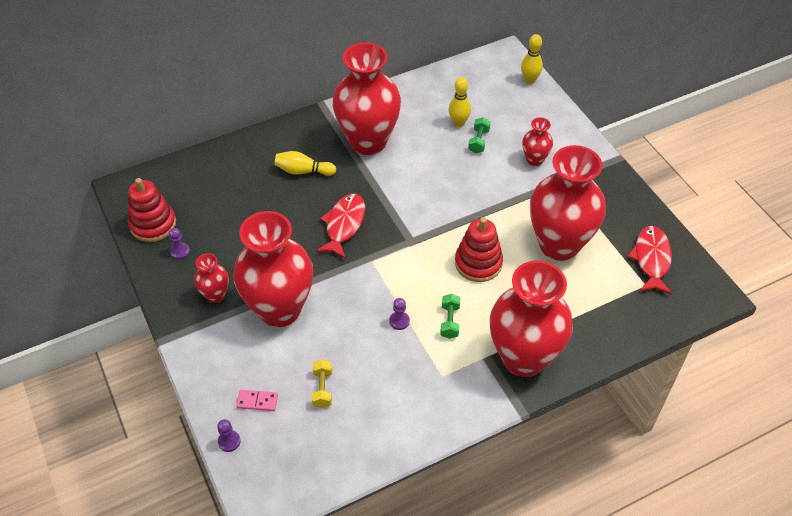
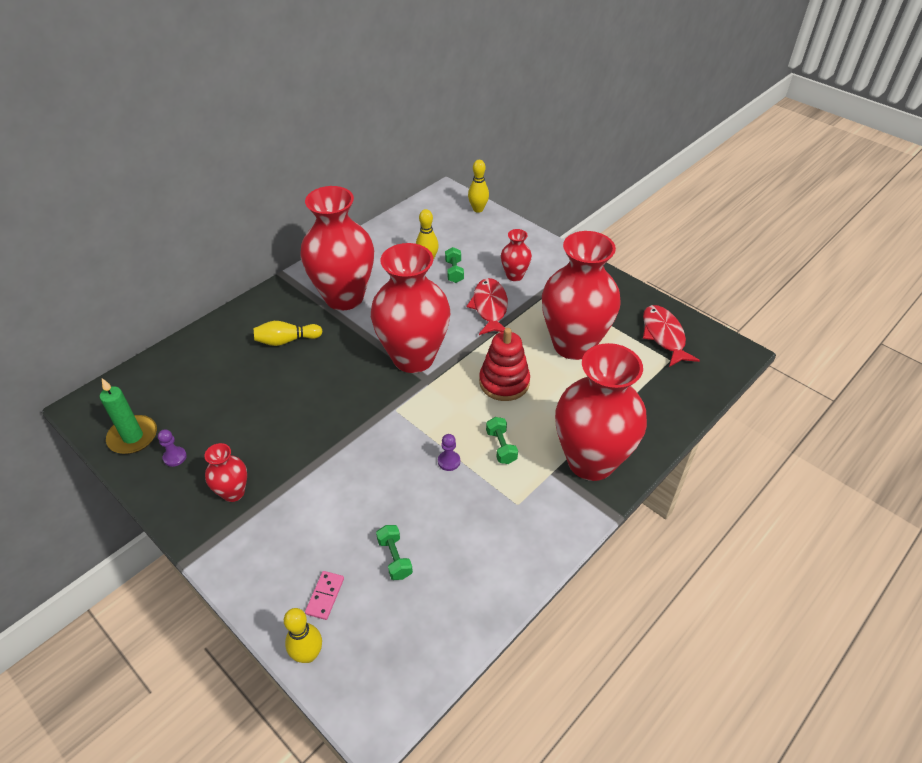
camera: 20 degrees left, 5 degrees down
red stacking toy [128,178,176,242] -> green candle [100,378,157,454]
purple pawn [217,419,241,452] -> yellow bowling pin [284,608,322,663]
red vase [233,211,313,327] -> red vase moved to [371,243,450,373]
pink domino [236,390,278,411] -> pink domino turned 60 degrees counterclockwise [305,571,344,620]
yellow dumbbell [312,360,332,408] -> green dumbbell [376,525,413,580]
red fish [316,194,365,259] -> red fish moved to [466,278,508,335]

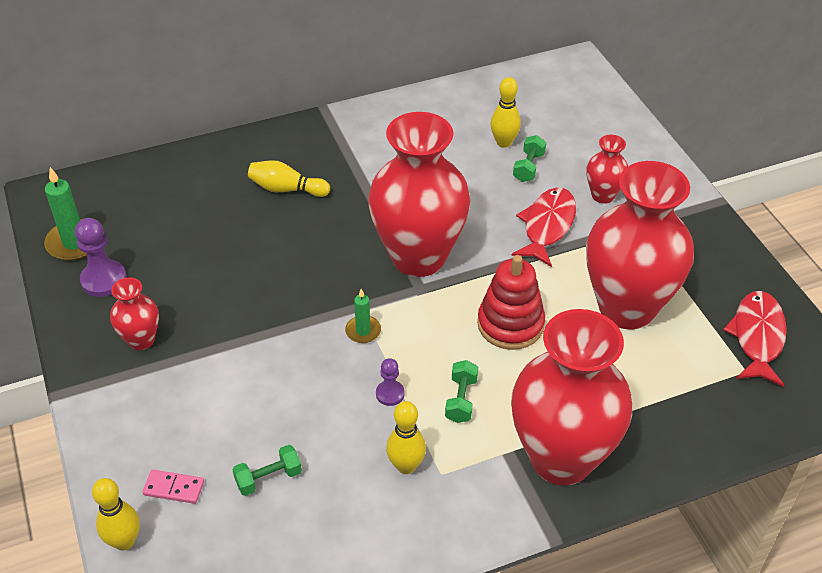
camera: 25 degrees right, 0 degrees up
purple pawn [158,430,187,467] -> purple pawn [75,218,127,297], size x1.70
red vase [301,186,374,310] -> none
pink domino [305,571,344,620] -> pink domino turned 60 degrees clockwise [142,470,204,504]
green dumbbell [376,525,413,580] -> green dumbbell turned 60 degrees clockwise [232,445,302,496]
yellow bowling pin [468,160,489,213] -> yellow bowling pin moved to [386,401,426,474]
none -> green candle [345,289,381,343]

